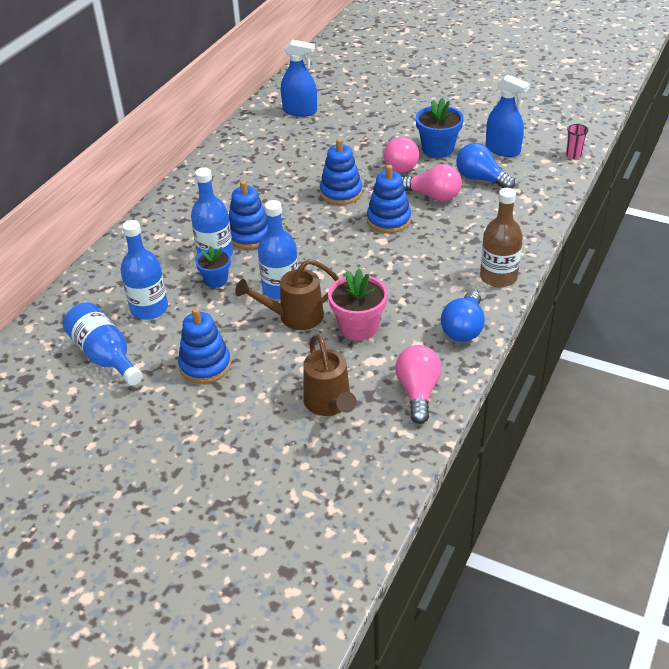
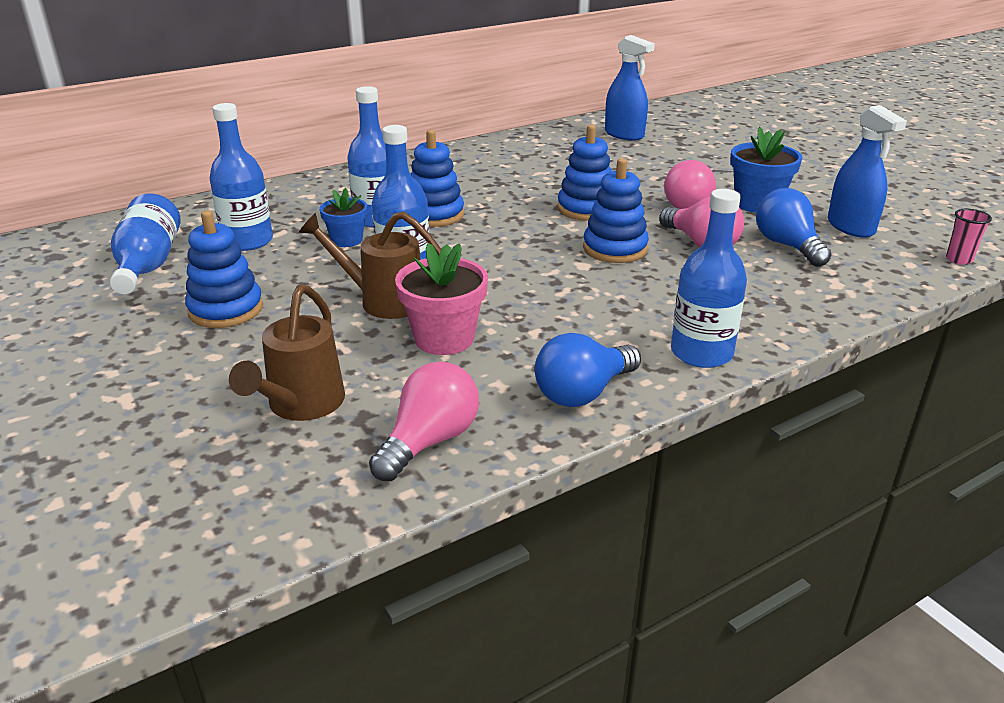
camera: 30 degrees right, 10 degrees down
brown bottle [480,188,523,288] -> blue bottle [671,189,747,368]

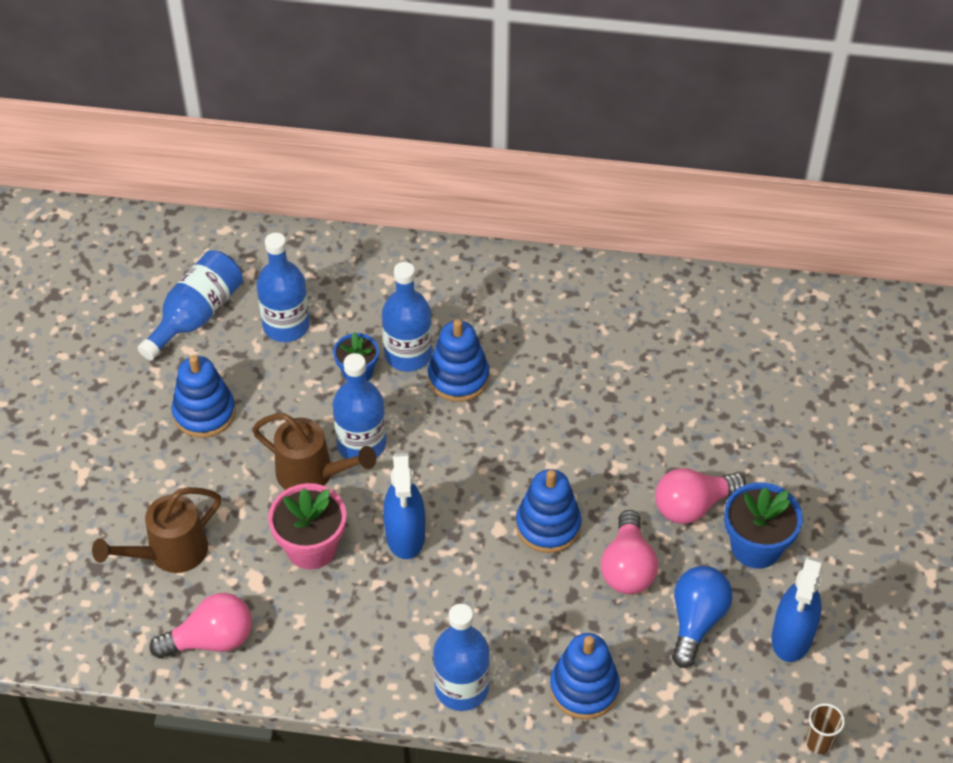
camera: 40 degrees right, 20 degrees up
brown watering can [298,212,441,319] -> brown watering can turned 150 degrees clockwise [252,413,376,490]
blue light bulb [535,333,641,407] -> none
blue stacking toy [557,125,612,221] -> blue stacking toy moved to [550,633,620,719]
blue spray bottle [605,35,655,141] -> blue spray bottle moved to [383,453,425,559]
pink cup [946,209,992,265] -> brown cup [806,703,845,754]

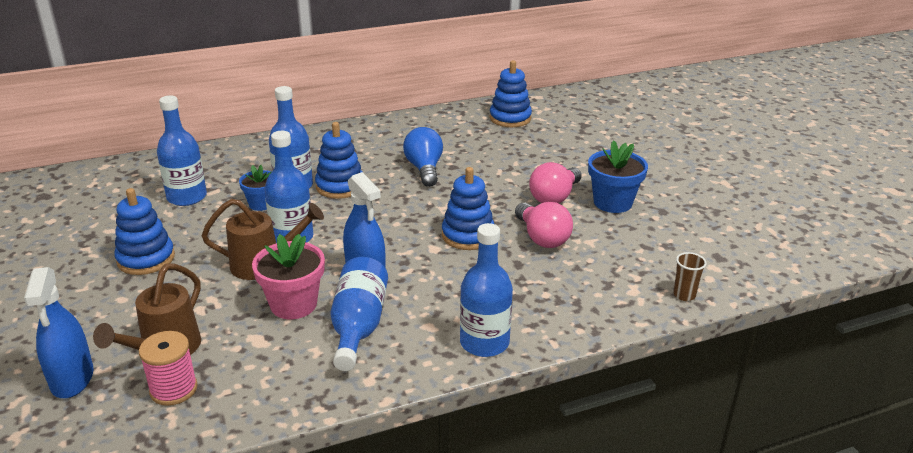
camera: 30 degrees left, 20 degrees down
blue bottle [138,250,243,360] -> blue bottle moved to [330,257,388,371]
pink light bulb [150,593,252,658] -> none
blue stacking toy [550,633,620,719] -> blue stacking toy moved to [489,60,532,127]
blue light bulb [672,566,733,668] -> blue light bulb moved to [403,127,443,187]
blue spray bottle [772,556,822,662] -> blue spray bottle moved to [24,267,93,398]
brown cup [806,703,845,754] -> brown cup moved to [673,252,707,301]
none -> pink spool [139,331,198,406]

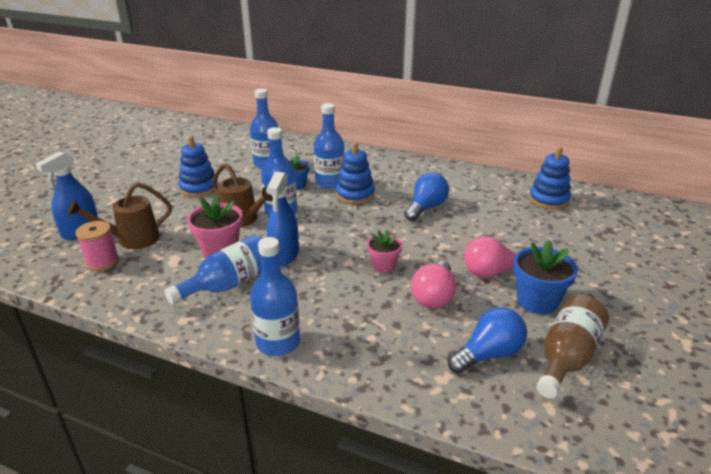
camera: 45 degrees right, 0 degrees up
blue stacking toy [442,167,494,250] -> pink flower pot [367,230,402,273]
brown cup [673,252,707,301] -> none
none -> blue light bulb [448,307,527,374]
none -> brown bottle [536,295,609,399]

